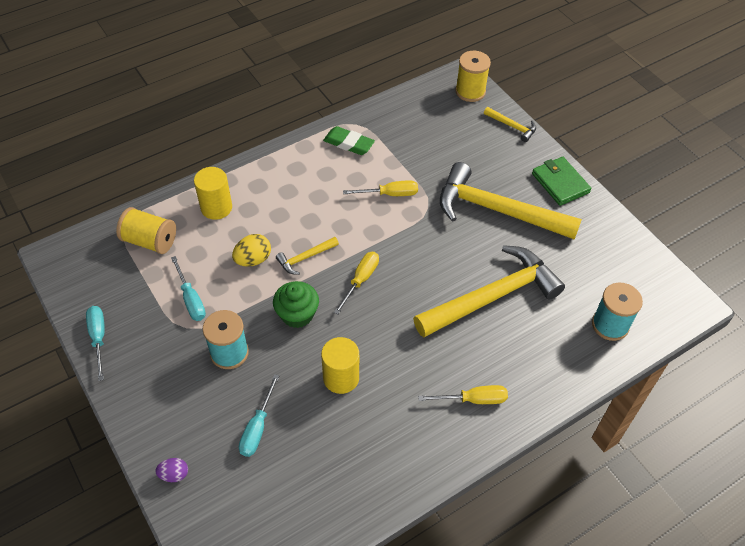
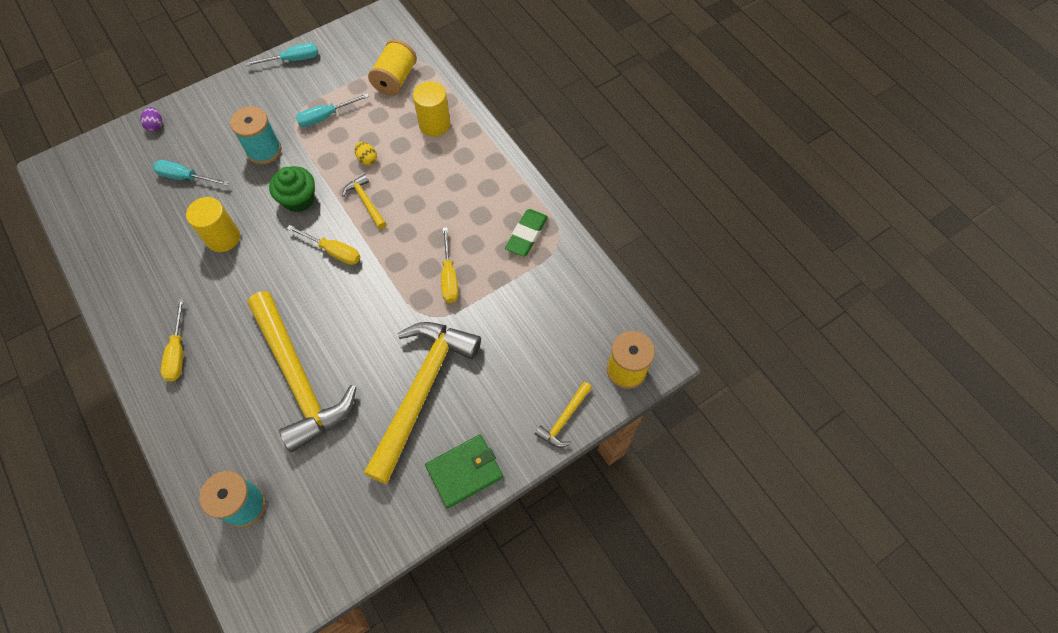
camera: 90 degrees right, 10 degrees up
yellow egg [232,234,271,267] -> yellow egg [355,142,377,165], size x0.66

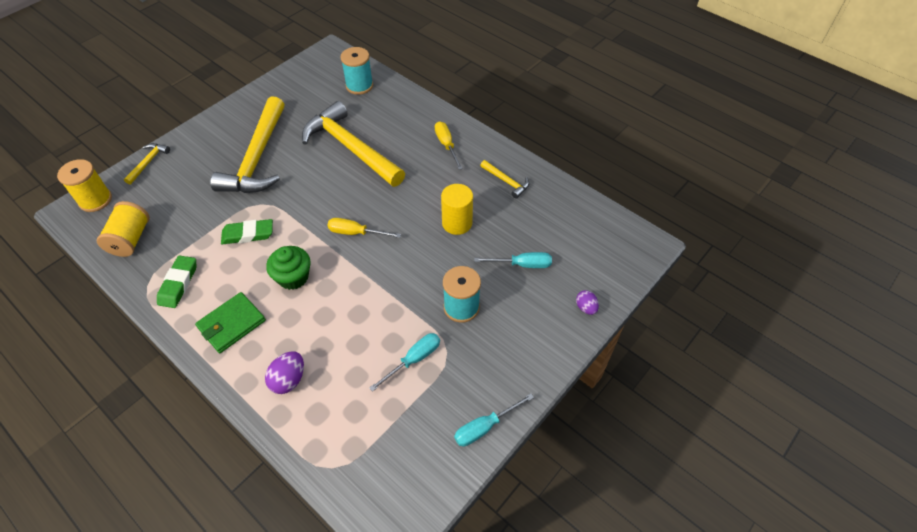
camera: 165 degrees right, 10 degrees down
green cupcake [269,166,315,212] -> green cupcake moved to [266,246,310,290]
yellow hammer [342,174,386,229] -> yellow hammer moved to [480,160,529,198]
yellow egg [355,142,377,165] -> none
yellow spool [368,39,417,96] -> yellow spool moved to [97,201,150,257]
yellow cylinder [413,81,450,137] -> purple egg [265,351,304,394]
green wallet [425,435,503,508] -> green wallet moved to [195,292,266,353]
yellow screwdriver [441,227,459,303] -> green eraser [221,219,273,244]

